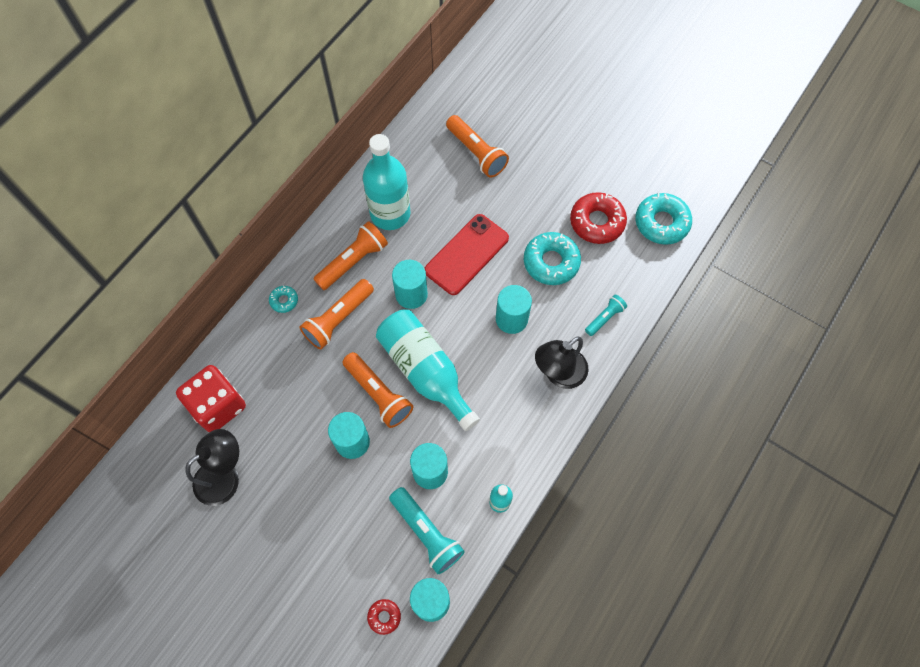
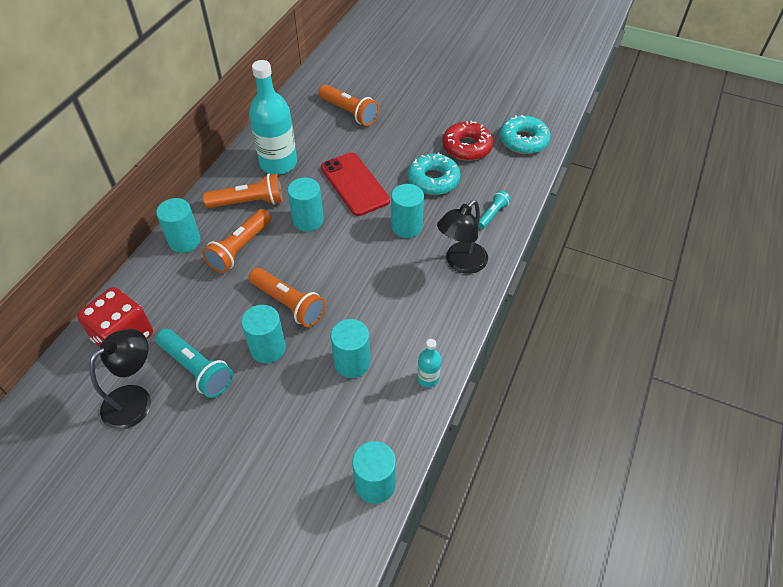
camera: 10 degrees left, 15 degrees down
turquoise donut [269,286,298,313] -> turquoise cylinder [156,198,201,253]
orange flashlight [313,221,388,290] -> orange flashlight turned 45 degrees clockwise [203,173,283,208]
red donut [367,599,401,635] -> none
turquoise bottle [376,310,480,431] -> none
turquoise flashlight [389,487,465,574] -> turquoise flashlight moved to [156,329,233,398]
red phone [425,214,509,295] -> red phone turned 60 degrees counterclockwise [321,153,390,216]

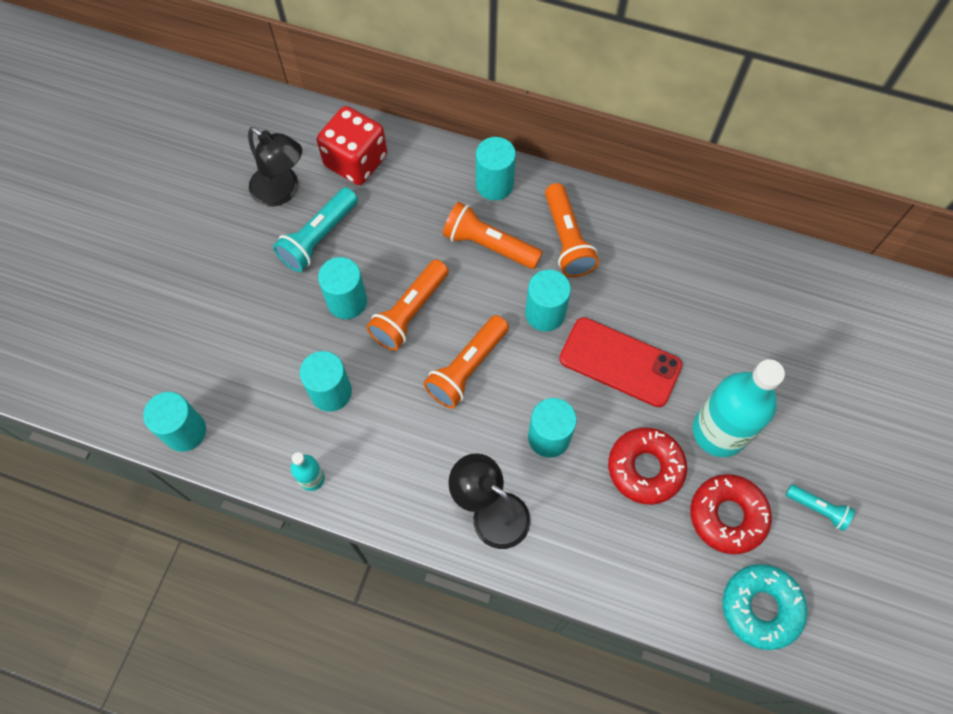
camera: 85 degrees right, 15 degrees up
turquoise bottle [249,60,297,175] -> turquoise bottle moved to [693,359,785,457]
orange flashlight [319,84,379,126] -> orange flashlight moved to [423,315,509,408]
red phone [321,153,390,216] -> red phone turned 60 degrees clockwise [559,317,682,407]
turquoise donut [407,152,460,195] -> red donut [608,427,687,505]
turquoise flashlight [479,191,511,229] -> turquoise flashlight moved to [786,484,855,531]

